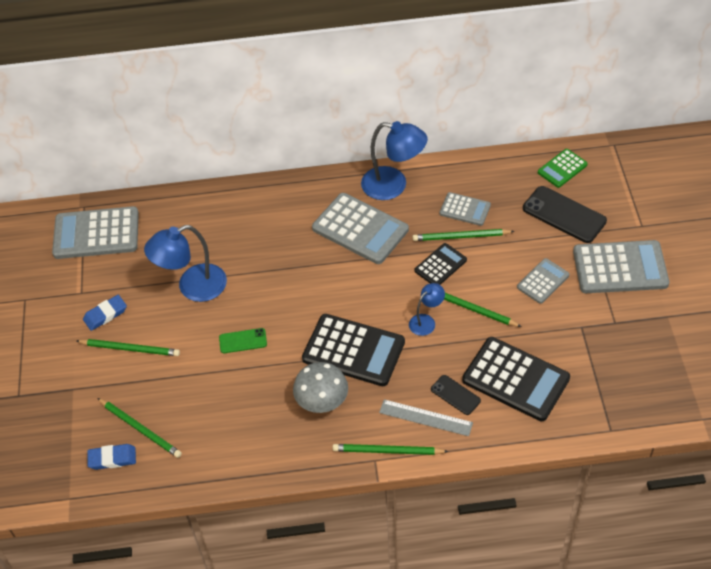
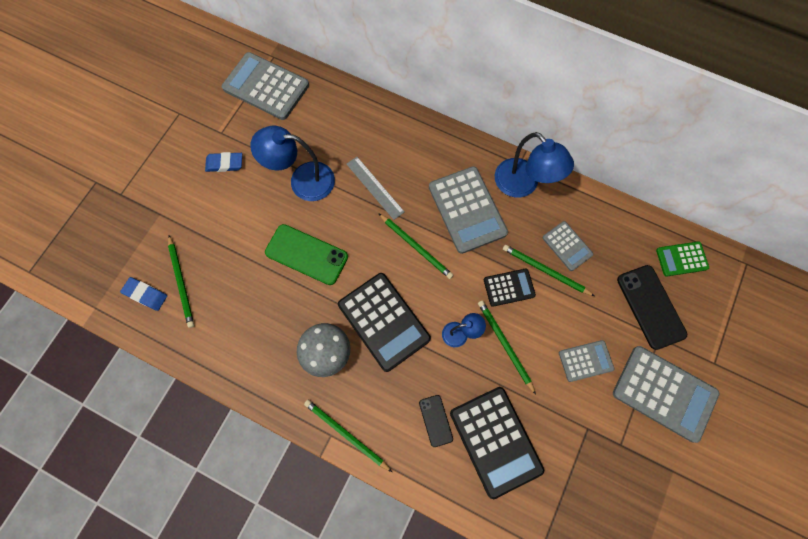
camera: 30 degrees right, 20 degrees up
green pencil [77,339,180,356] -> green pencil moved to [378,213,453,279]
green phone [219,328,267,353] -> green phone [265,224,348,285], size x1.81
grey ruler [379,399,473,436] -> grey ruler moved to [347,157,404,220]

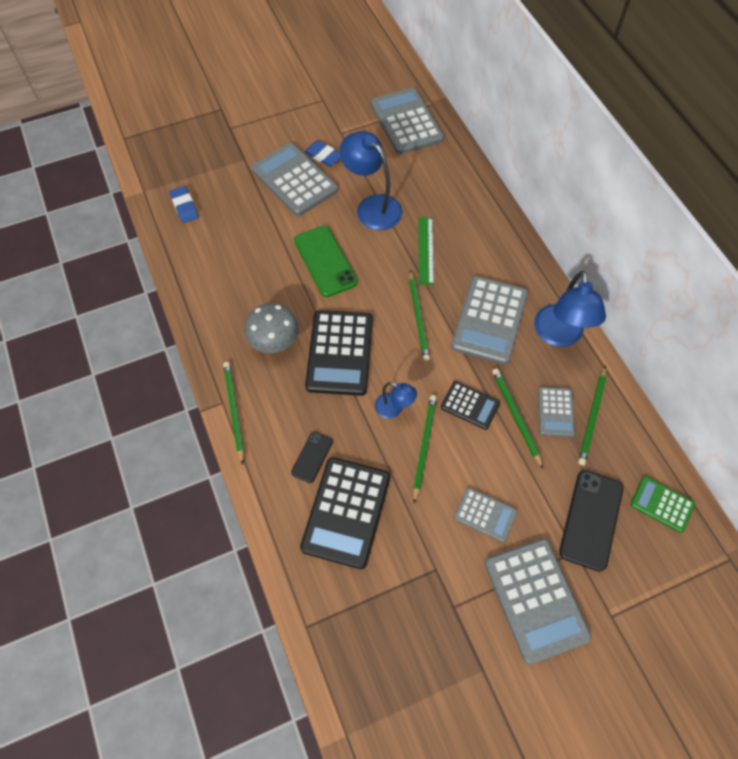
camera: 40 degrees right, 10 degrees down
green pencil [168,235,194,328] -> green pencil moved to [578,366,607,465]
grey ruler [347,157,404,220] -> green ruler [418,217,434,285]
none -> grey calculator [251,143,338,216]

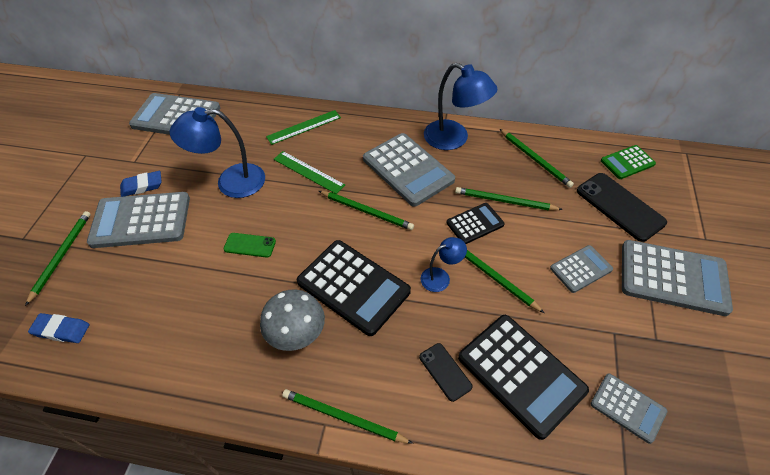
camera: 55 degrees left, 10 degrees down
green phone [294,226,358,297] -> green phone [224,233,276,258], size x0.55
grey calculator [538,387,575,437] -> grey calculator moved to [590,373,667,444]
none -> green pencil [25,211,91,306]
none -> green ruler [266,110,341,145]

